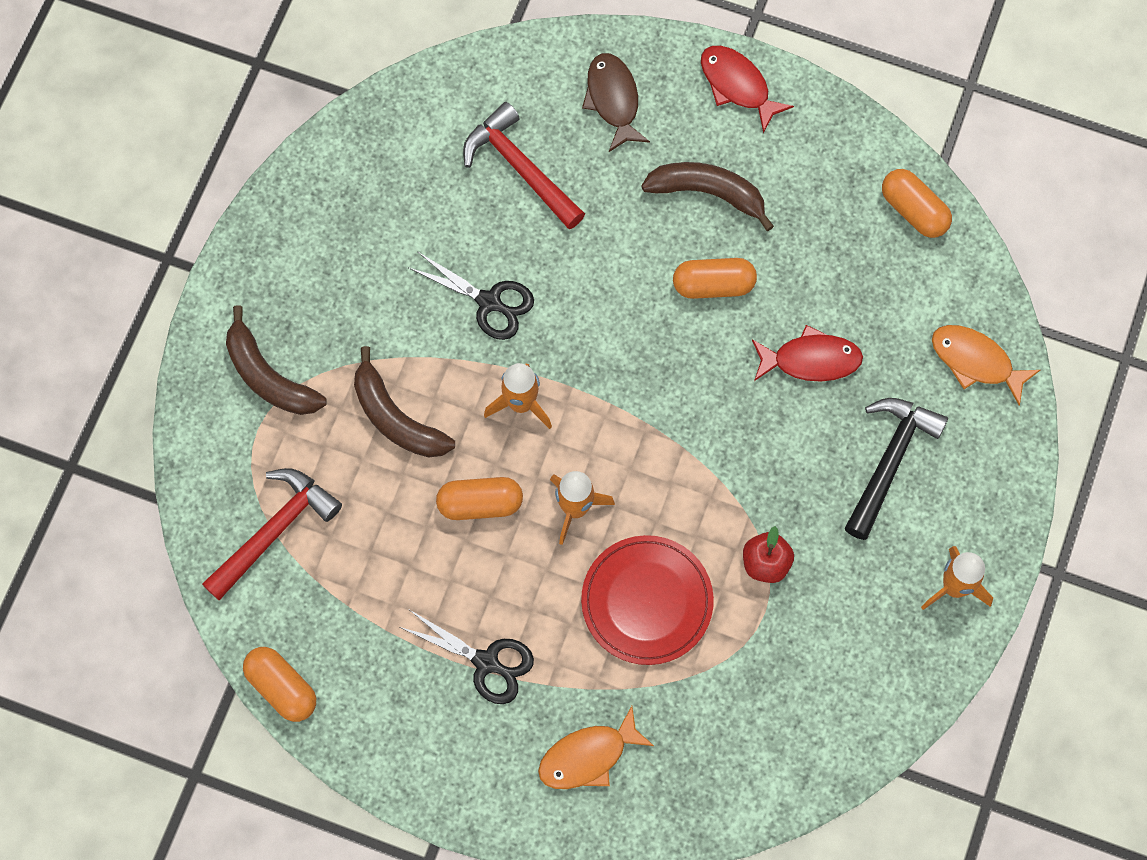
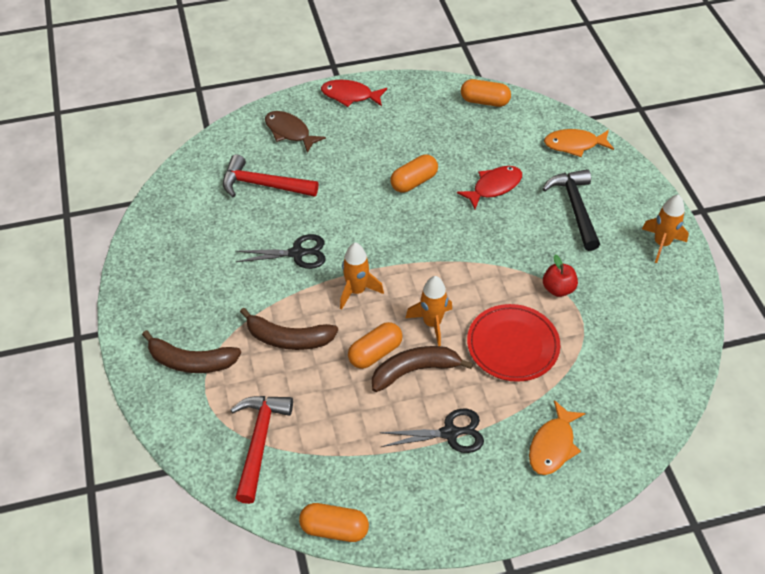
camera: 35 degrees left, 20 degrees down
brown banana [641,162,774,231] -> brown banana moved to [372,346,473,392]

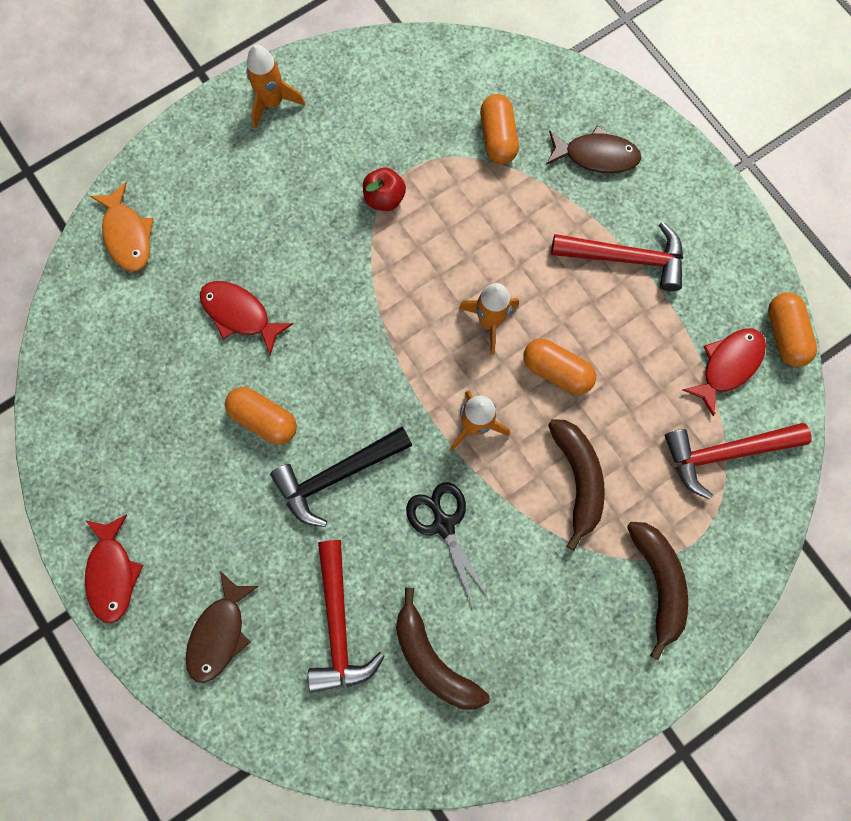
camera: 110 degrees left, 25 degrees up
brown banana [372,346,473,392] -> brown banana moved to [396,588,490,710]
black scissors [379,409,484,453] -> red hammer [551,222,683,291]
orange capsule [461,79,511,107] -> orange capsule moved to [480,94,519,164]
red plate [467,304,560,382] -> none
orange fish [529,400,586,475] -> brown fish [546,125,642,173]
black hammer [542,169,600,251] -> black hammer moved to [270,427,412,527]
none -> red fish [682,329,766,416]

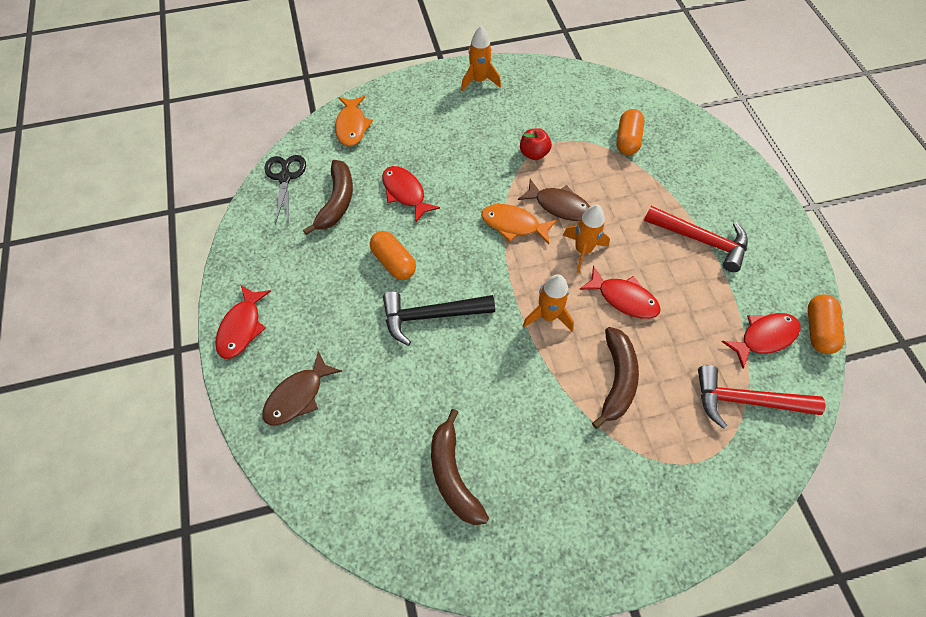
camera: 20 degrees right, 15 degrees down
red hammer [308,540,385,693] -> none
black scissors [406,482,489,607] -> black scissors moved to [264,155,306,224]
orange capsule [523,339,596,395] -> red fish [579,266,661,319]
brown fish [546,125,642,173] -> brown fish moved to [518,179,590,221]
brown banana [627,522,688,660] -> brown banana moved to [303,160,353,235]
none -> orange fish [481,204,557,244]

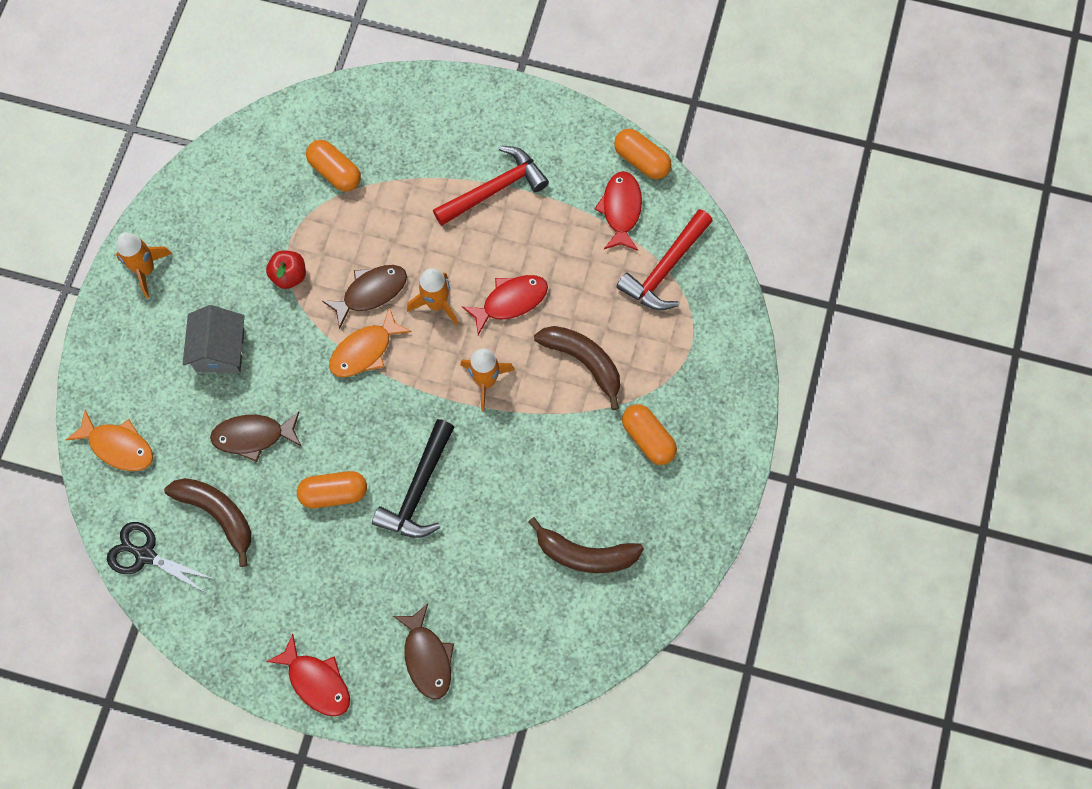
camera: 60 degrees left, 10 degrees up
red fish [382,166,440,222] -> brown fish [210,412,301,462]
none -> grey house [183,305,244,373]
none -> orange capsule [622,404,677,465]

